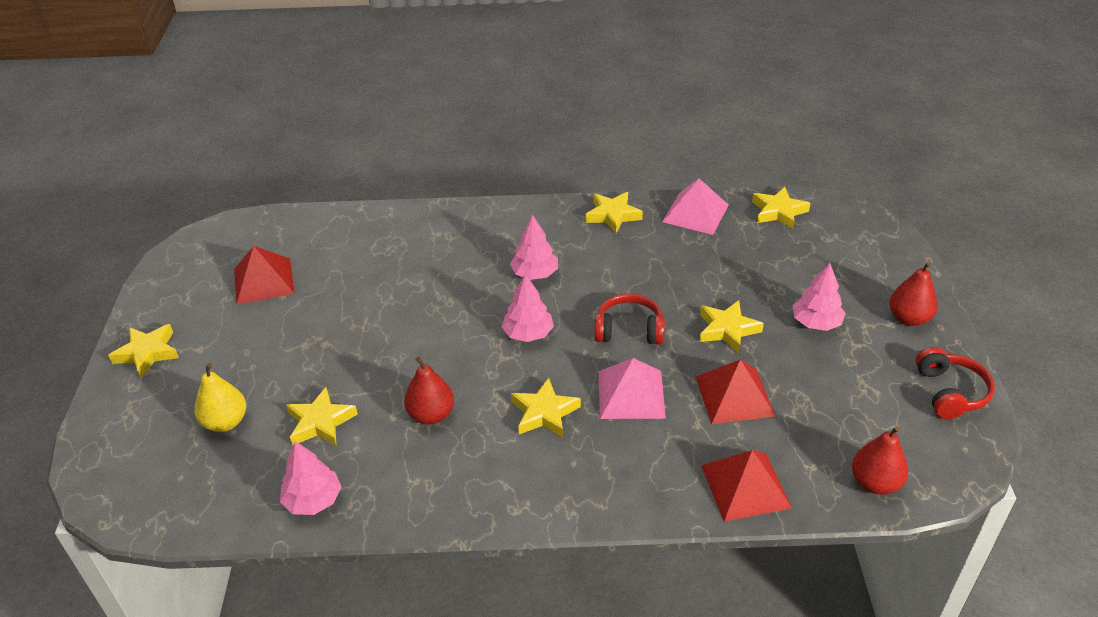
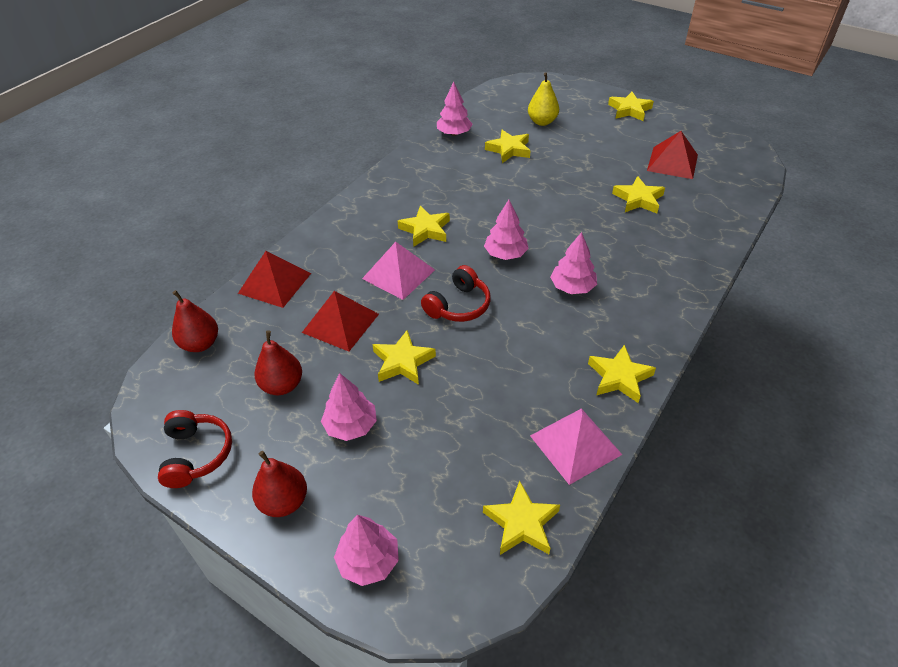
camera: 125 degrees right, 5 degrees up
red pear [404,357,454,425] -> red pear moved to [254,330,302,395]
red headphones [916,347,995,419] -> red headphones turned 135 degrees counterclockwise [158,410,232,488]
none -> pink tree [334,515,399,586]
none -> yellow star [612,176,665,213]

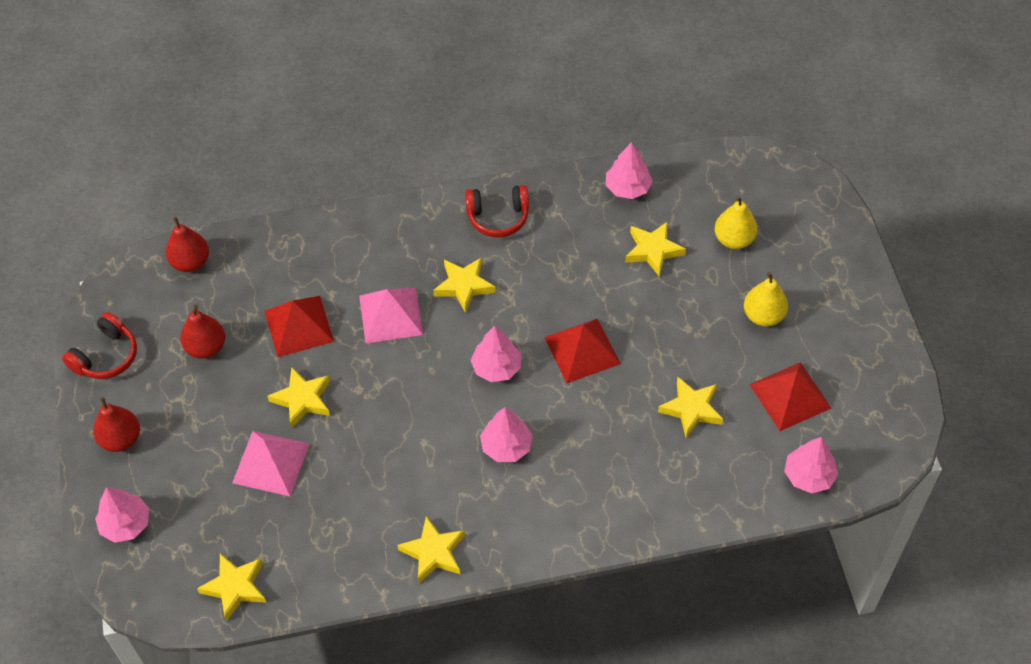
camera: 45 degrees right, 10 degrees up
red pyramid [238,251,311,308] -> red pyramid moved to [544,319,621,383]
pink tree [321,373,377,441] -> pink tree moved to [784,437,838,493]
red headphones [421,265,491,322] -> red headphones moved to [465,185,529,237]
pink pyramid [530,408,622,485] -> pink pyramid moved to [232,431,310,496]
yellow star [608,92,654,121] -> none
none -> yellow pear [744,272,788,326]

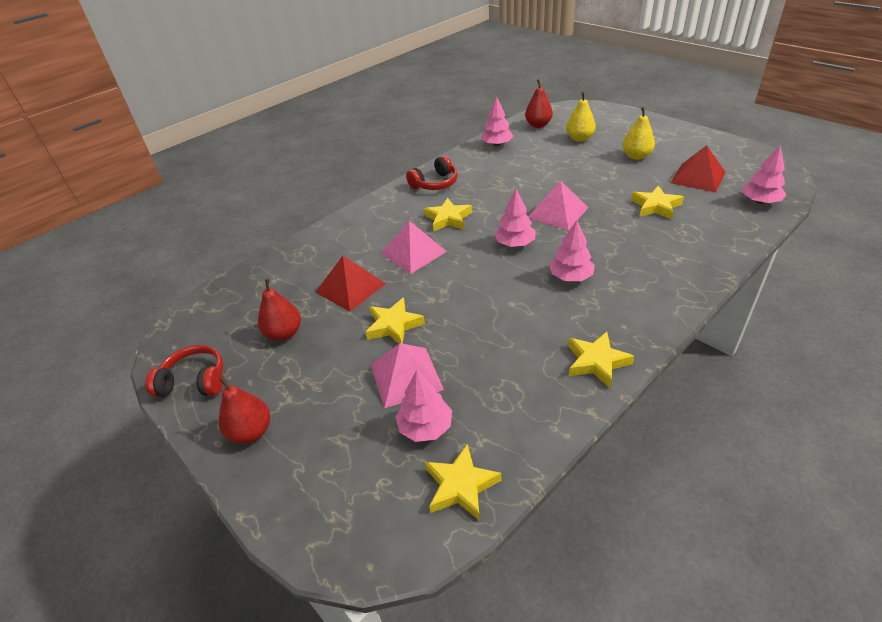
camera: 30 degrees left, 15 degrees down
red headphones [62,312,137,379] -> red headphones turned 90 degrees counterclockwise [145,345,223,397]
pink tree [95,487,149,543] -> pink tree moved to [396,370,452,442]
red pear [166,217,209,272] -> red pear moved to [525,79,553,128]
red pyramid [544,319,621,383] -> pink pyramid [528,180,588,230]
yellow star [625,221,686,276] -> none

